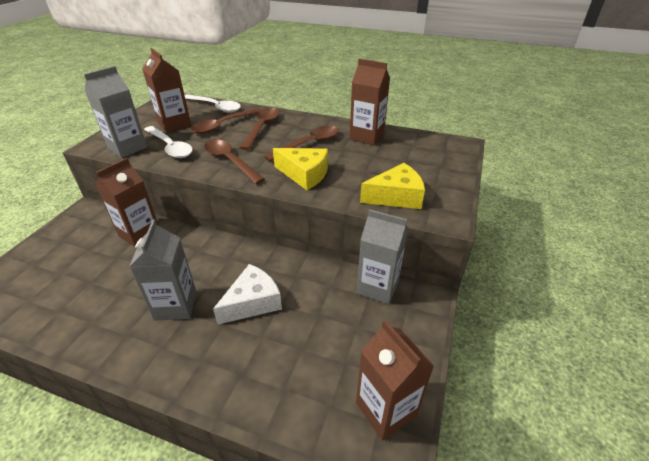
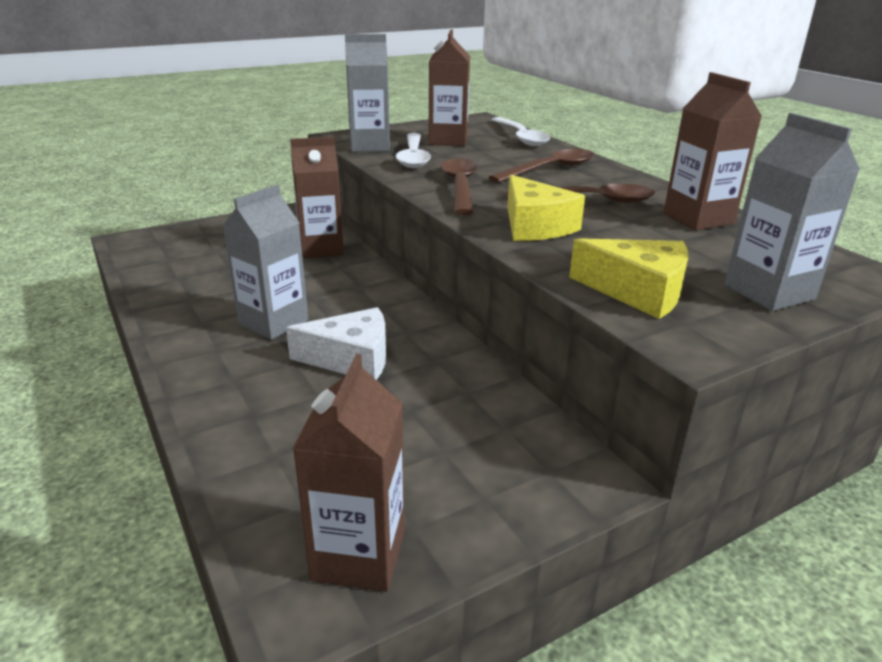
camera: 40 degrees right, 10 degrees down
brown spoon [190,108,261,134] -> none
grey carton [357,209,409,304] -> grey carton moved to [724,113,860,311]

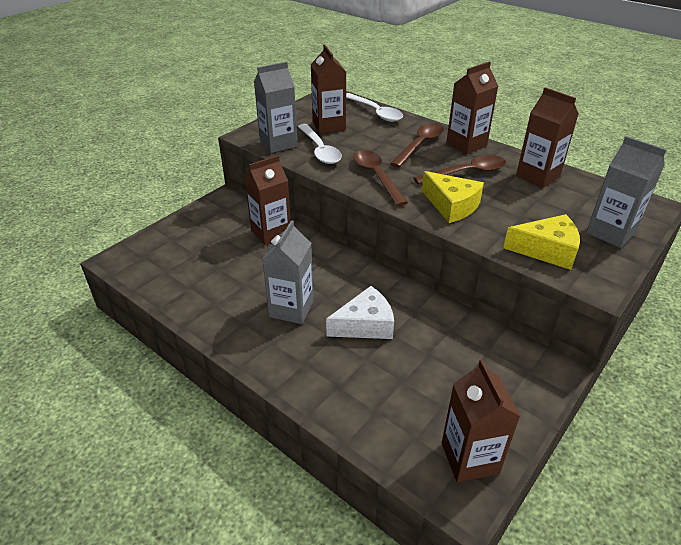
camera: 20 degrees left, 10 degrees up
none -> brown carton [446,62,498,154]

